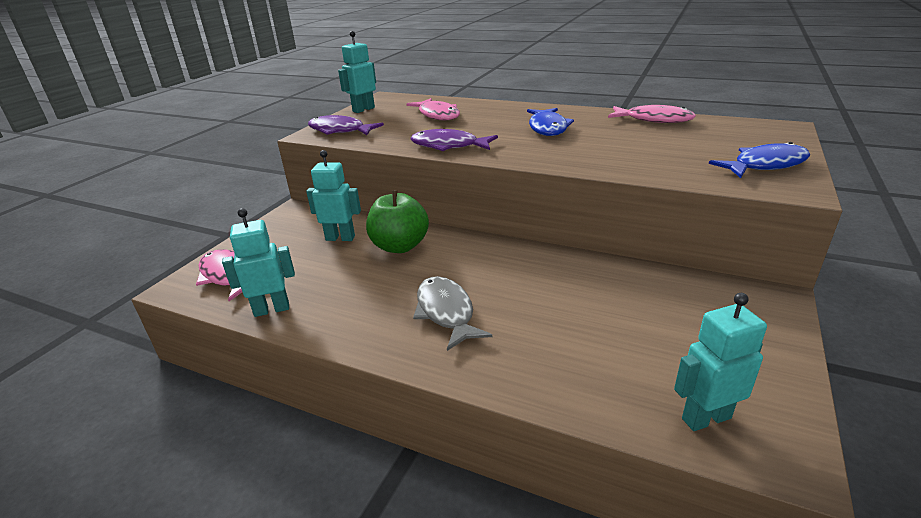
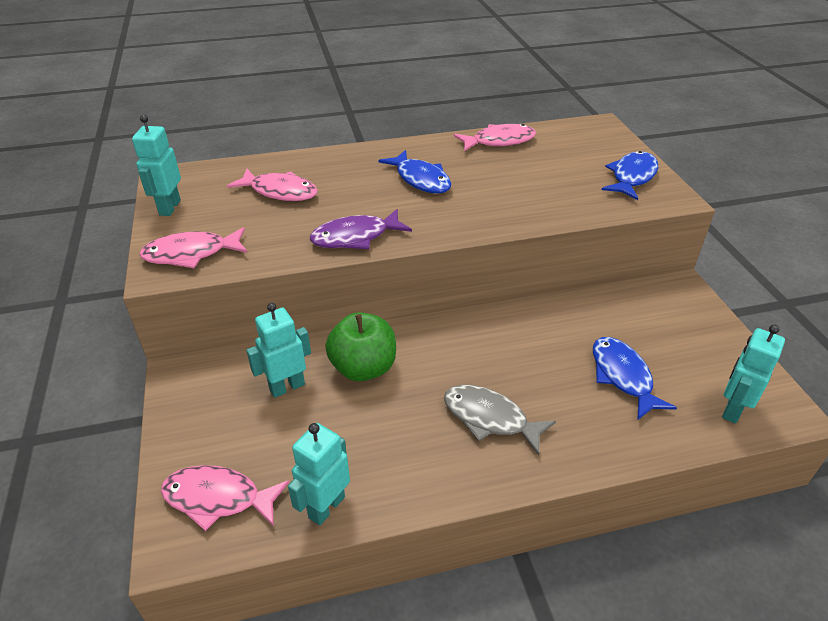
camera: 40 degrees left, 10 degrees up
purple fish [308,115,384,135] -> pink fish [139,227,248,268]
none -> blue fish [593,337,677,420]

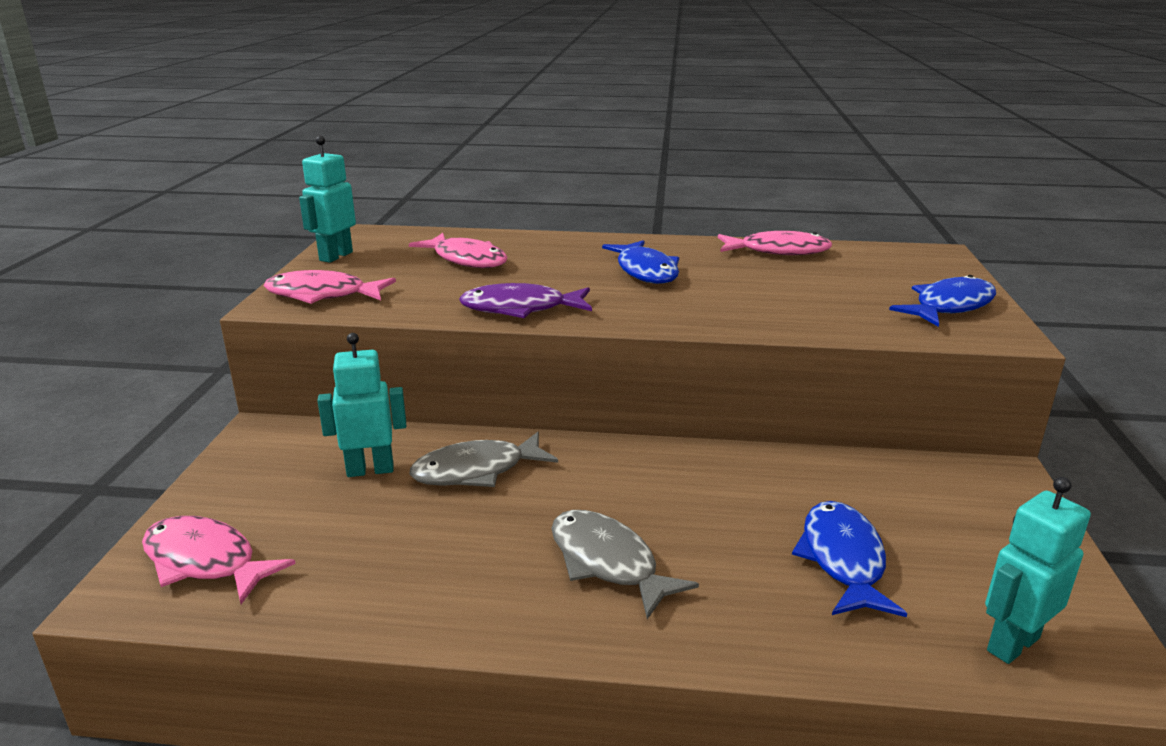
camera: 20 degrees right, 15 degrees down
turquoise robot [288,423,350,526] -> none
green apple [325,312,396,381] -> grey fish [409,432,558,487]

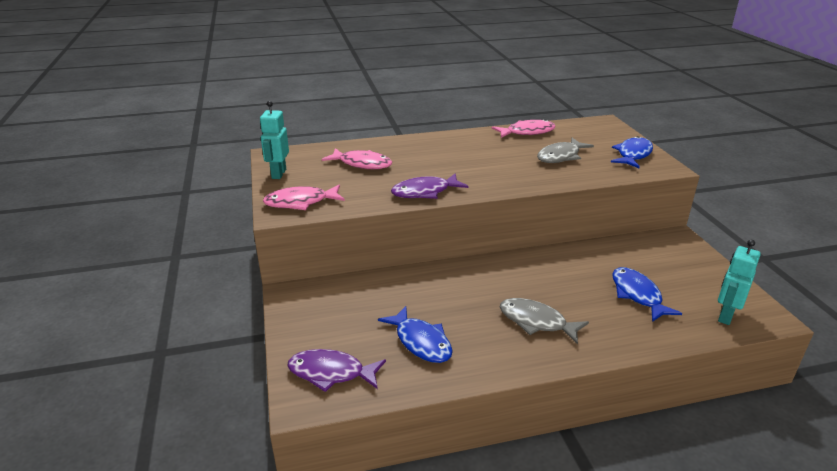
camera: 20 degrees left, 5 degrees up
pink fish [142,516,296,604] -> purple fish [288,349,386,392]
turquoise robot [318,333,406,477] -> none
grey fish [409,432,558,487] -> grey fish moved to [537,138,594,163]
blue fish [602,240,679,284] -> blue fish moved to [378,306,453,363]

